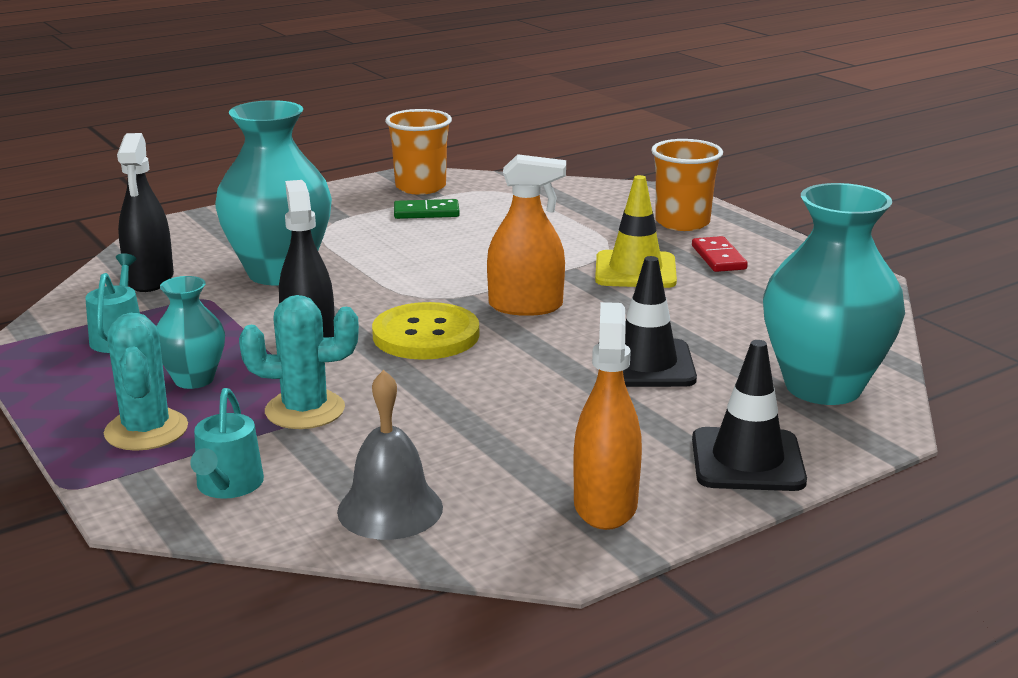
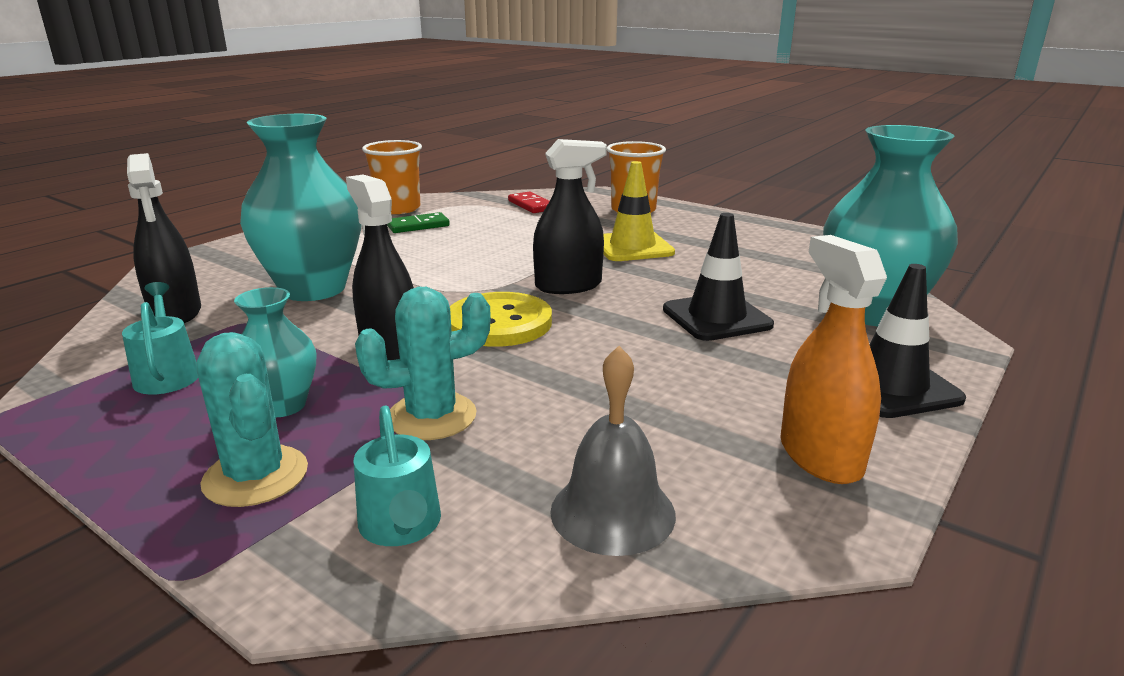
camera: 20 degrees left, 0 degrees up
orange spray bottle [487,154,566,316] -> black spray bottle [533,139,607,294]
red domino [692,236,748,272] -> red domino moved to [508,191,549,213]

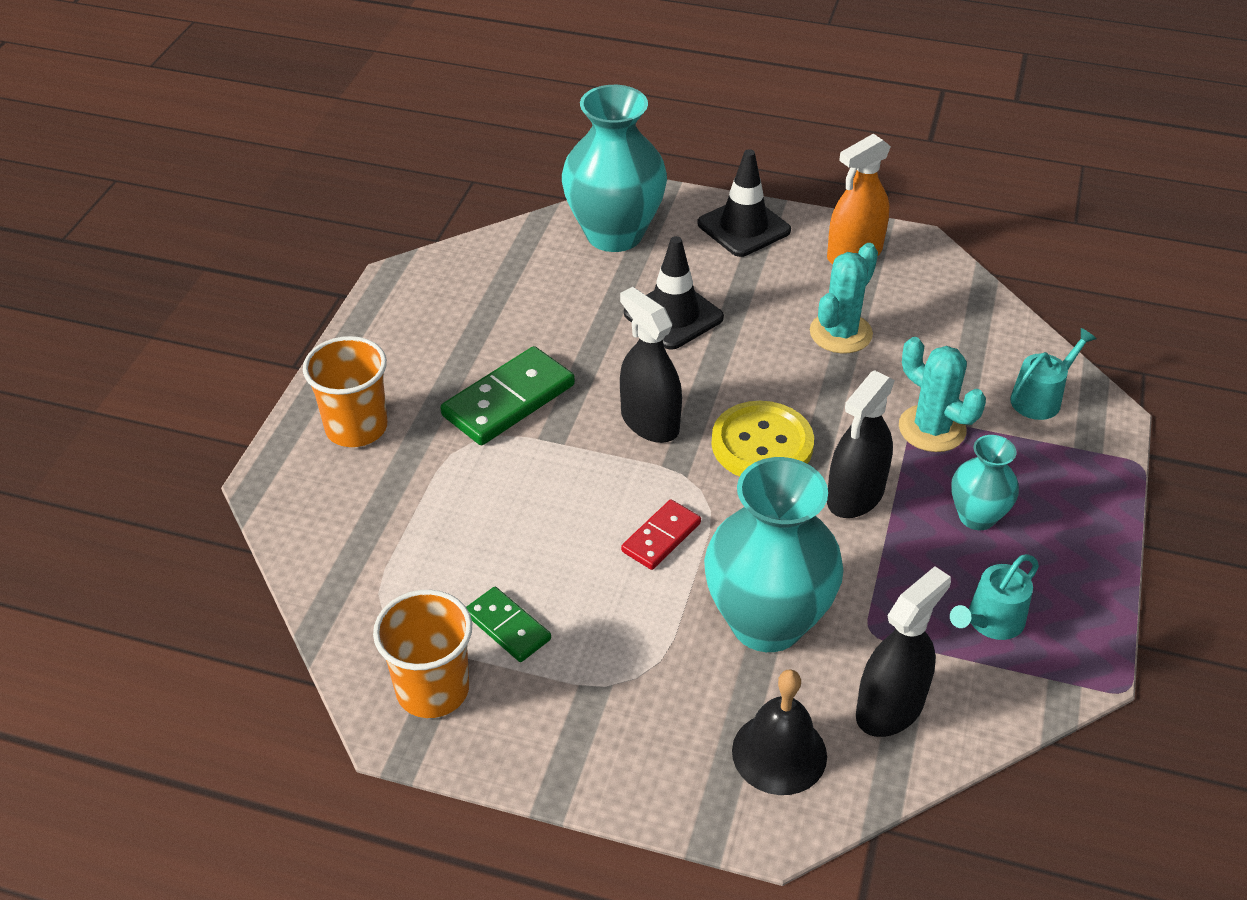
camera: 110 degrees left, 20 degrees up
turquoise cactus [197,332,308,507] -> turquoise cactus moved to [810,243,878,354]
red domino [508,191,549,213] -> red domino moved to [621,500,701,570]
grey bell [550,346,676,556] -> none
yellow traffic cone [603,161,675,261] -> green domino [440,346,575,445]
none -> black bell [732,669,827,795]

